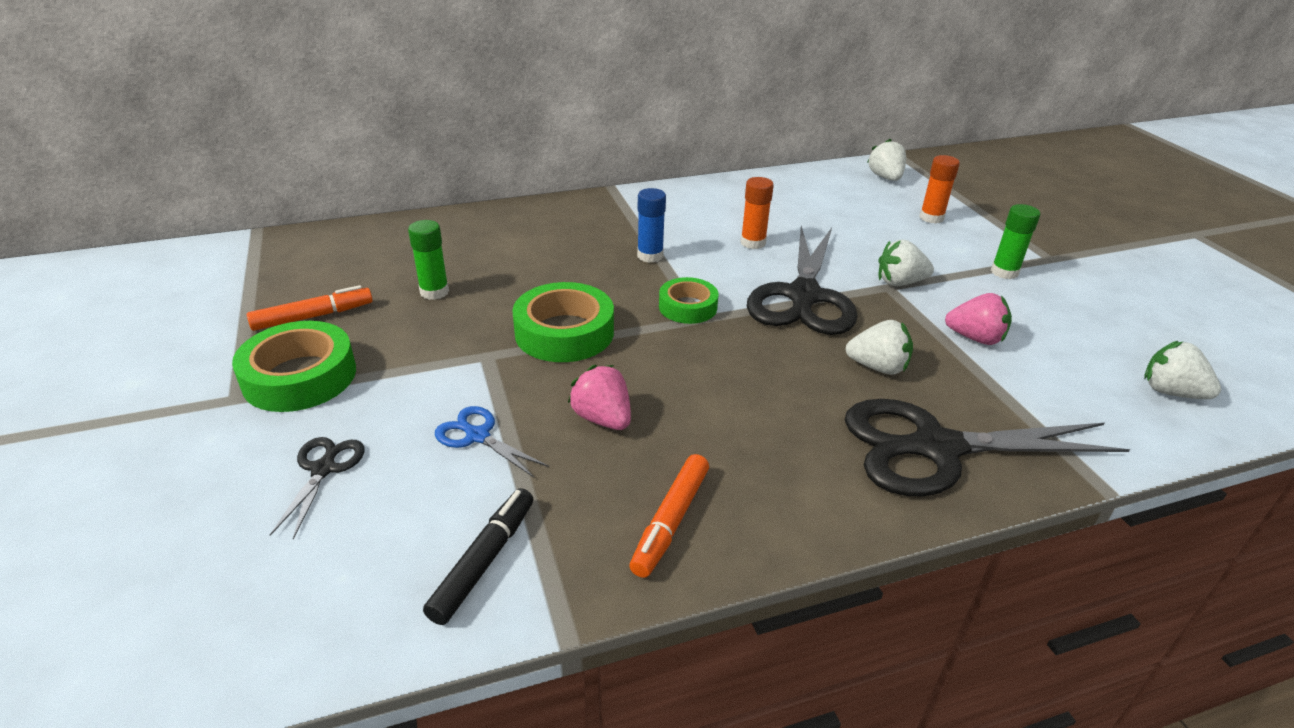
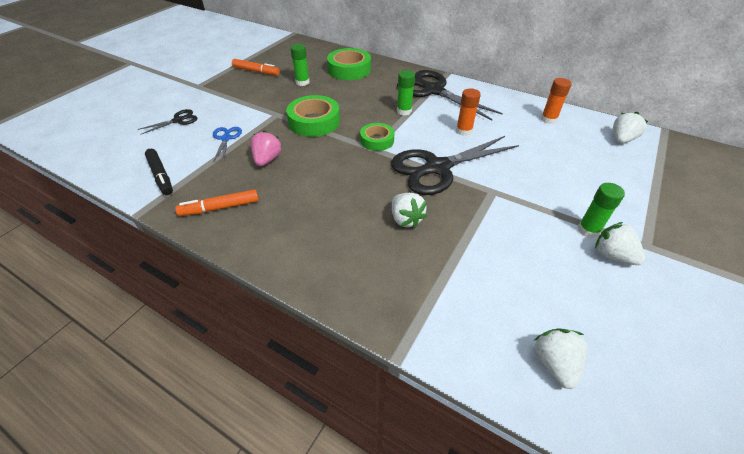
camera: 50 degrees right, 10 degrees up
green tape [232,321,356,412] -> green tape moved to [327,48,371,80]
black marker [423,488,533,625] -> black marker turned 75 degrees clockwise [145,149,173,195]
blue glue stick [637,188,666,263] -> green glue stick [397,70,415,115]
black scissors [845,399,1130,497] -> black scissors moved to [397,70,503,120]
white strawberry [878,240,934,286] -> white strawberry moved to [595,222,645,265]
orange glue stick [919,155,960,224] -> orange glue stick moved to [541,78,572,124]
pink strawberry [945,293,1012,345] -> none

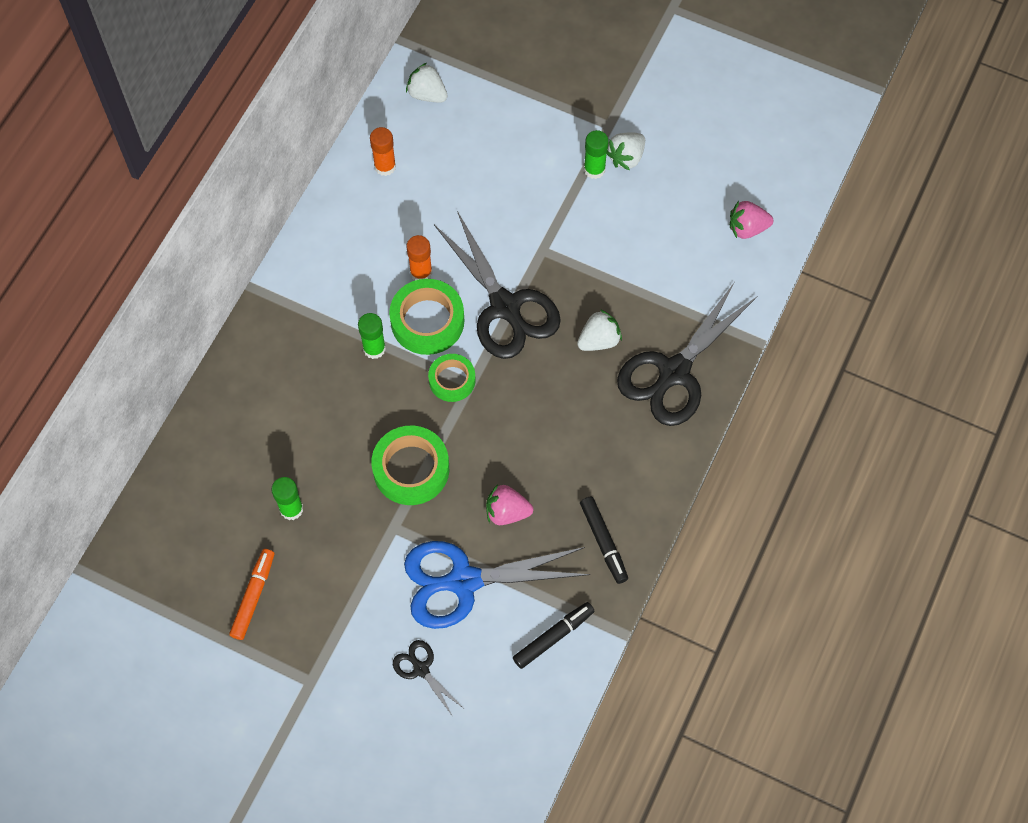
camera: 95 degrees left, 20 degrees up
orange marker [175,189,259,216] -> black marker [580,497,628,584]
blue scissors [213,127,242,162] -> blue scissors [404,541,590,629], size x2.17
green tape [327,48,371,80] -> green tape moved to [389,279,464,355]
black scissors [397,70,503,120] -> black scissors moved to [617,282,757,426]
white strawberry [533,329,587,389] -> pink strawberry [730,201,773,239]

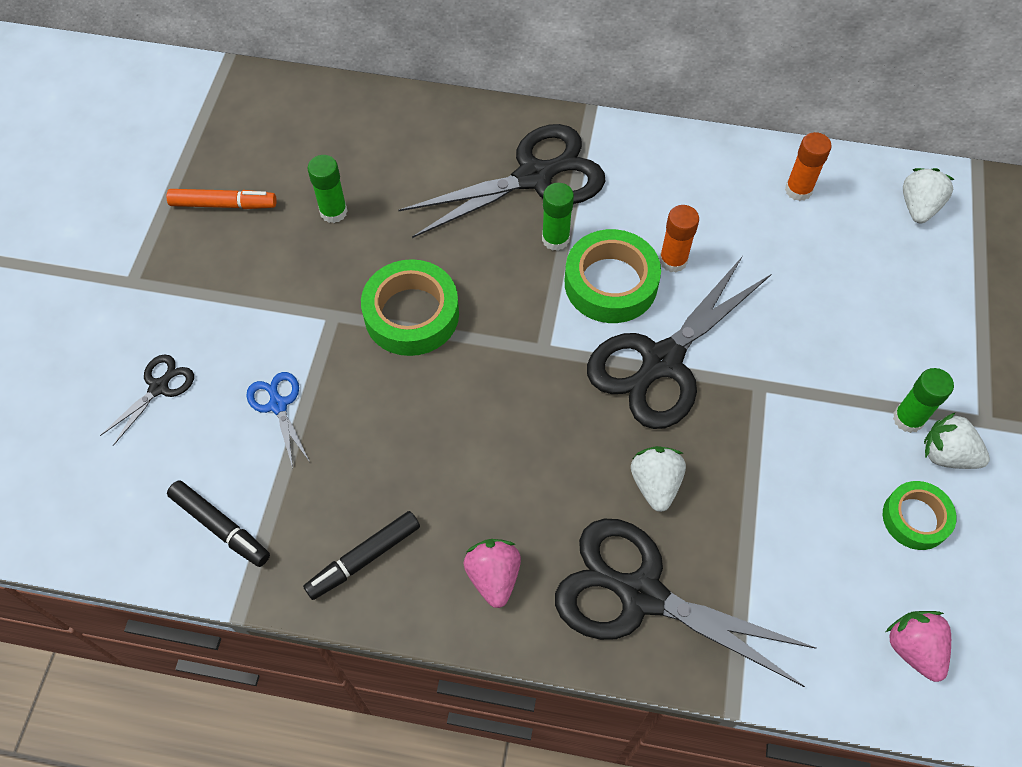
camera: 75 degrees right, 5 degrees down
blue scissors [404,541,590,629] -> blue scissors [246,372,310,468], size x0.46
green tape [428,354,476,402] -> green tape moved to [883,481,956,550]
pink strawberry [486,484,533,525] -> pink strawberry moved to [464,539,521,608]
white strawberry [577,309,622,351] -> white strawberry turned 135 degrees counterclockwise [631,446,686,512]
none -> black scissors [399,124,605,238]

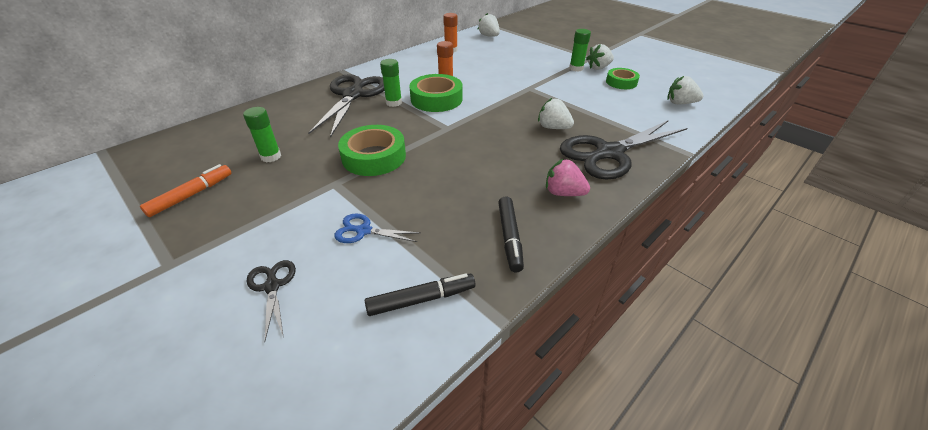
camera: 55 degrees left, 20 degrees down
black scissors [587,256,771,429] -> none
pink strawberry [886,611,951,682] -> white strawberry [667,76,703,104]

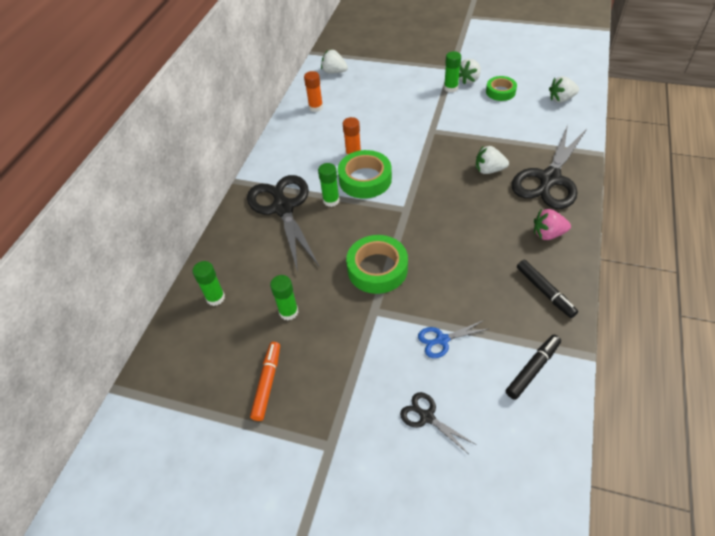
camera: 25 degrees left, 10 degrees up
none -> green glue stick [192,261,225,306]

